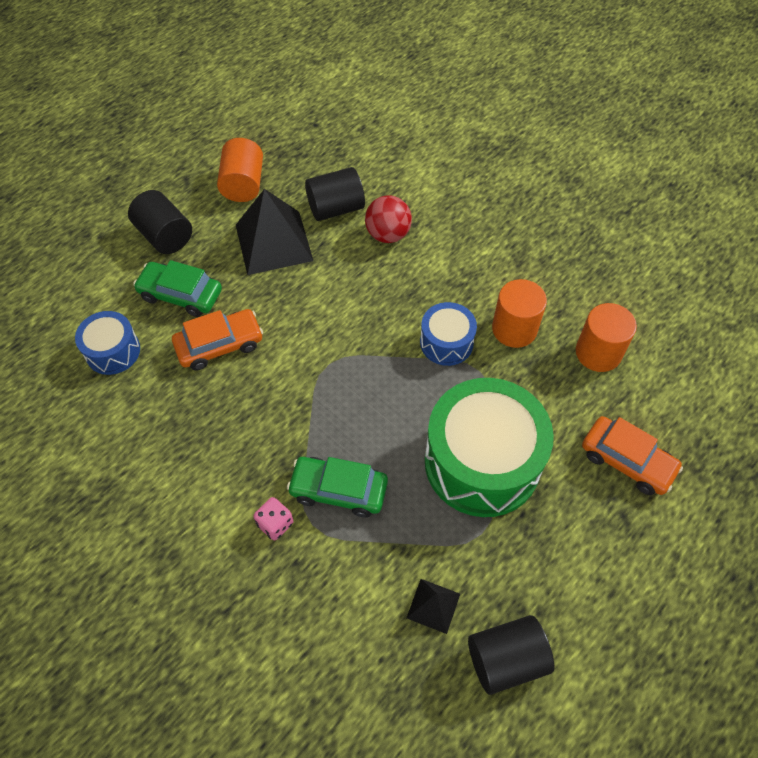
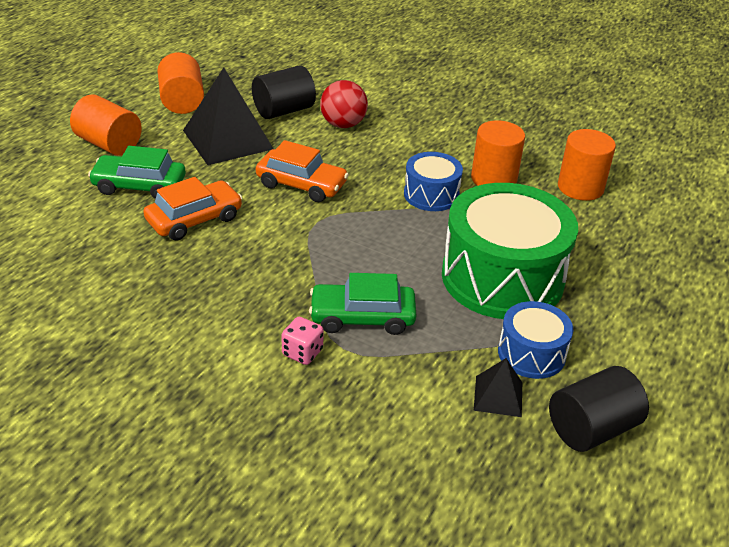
camera: 15 degrees left, 20 degrees down
blue drum [75,311,140,375] -> blue drum moved to [498,301,573,379]
black cylinder [128,190,192,254] -> orange cylinder [70,94,142,156]
orange car [582,416,683,495] -> orange car moved to [256,140,349,202]

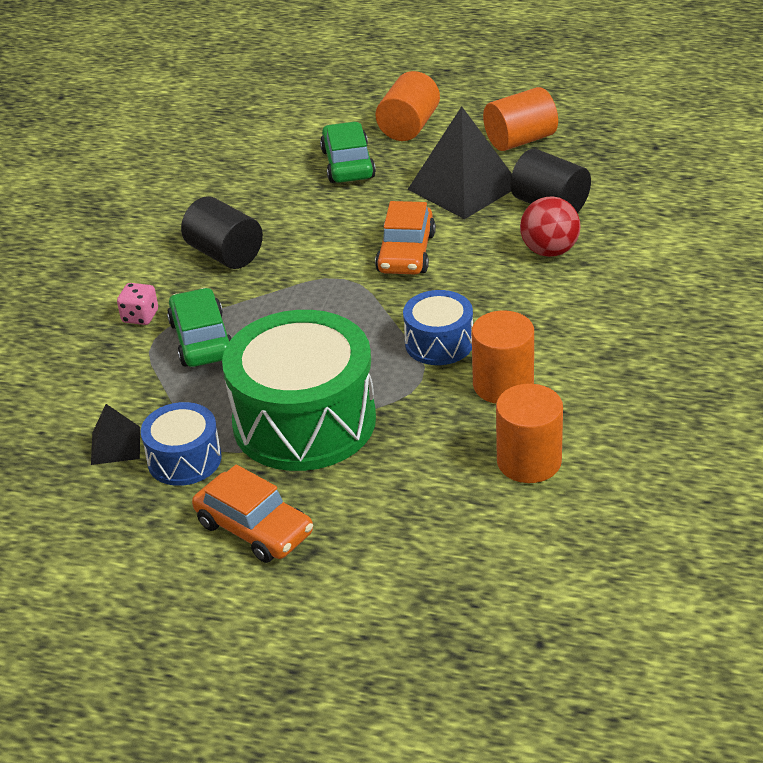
camera: 80 degrees right, 0 degrees up
orange car [143,177,242,241] -> orange car moved to [192,464,313,563]
black cylinder [549,366,649,452] -> black cylinder moved to [181,196,263,269]

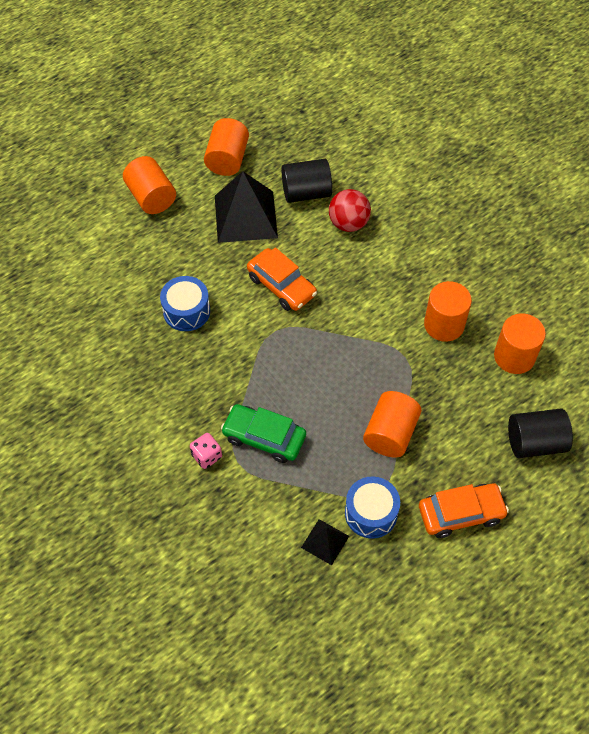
camera: 55 degrees left, 20 degrees up
black cylinder [181,196,263,269] -> black cylinder moved to [508,408,573,458]
green drum [222,310,376,471] -> orange cylinder [363,391,421,458]
green car [320,122,376,183] -> none
blue drum [403,290,473,365] -> blue drum moved to [160,276,210,331]

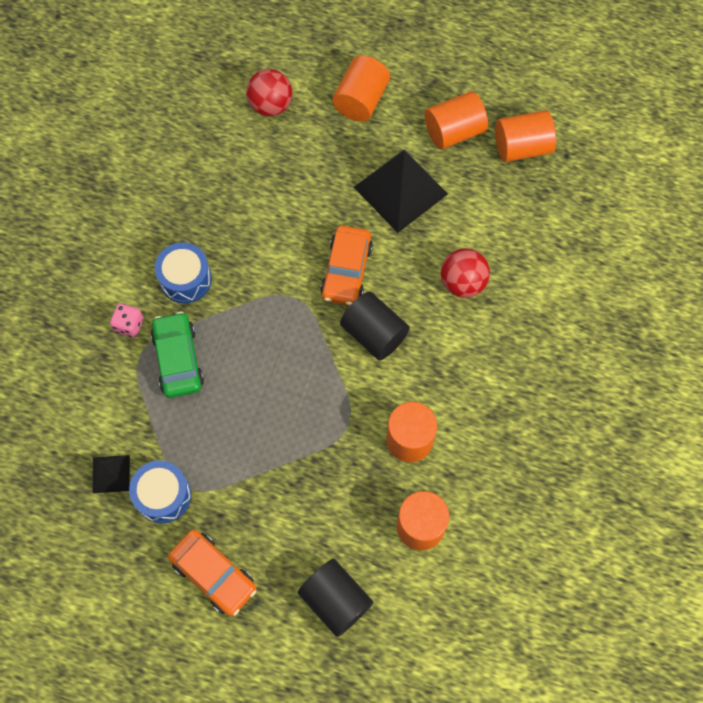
camera: 55 degrees right, 10 degrees up
blue drum [160,276,210,331] -> blue drum moved to [155,242,212,303]
black cylinder [281,159,332,203] -> black cylinder moved to [340,292,410,360]
orange cylinder [363,391,421,458] -> orange cylinder moved to [495,110,556,162]
none -> red ball [246,69,292,116]

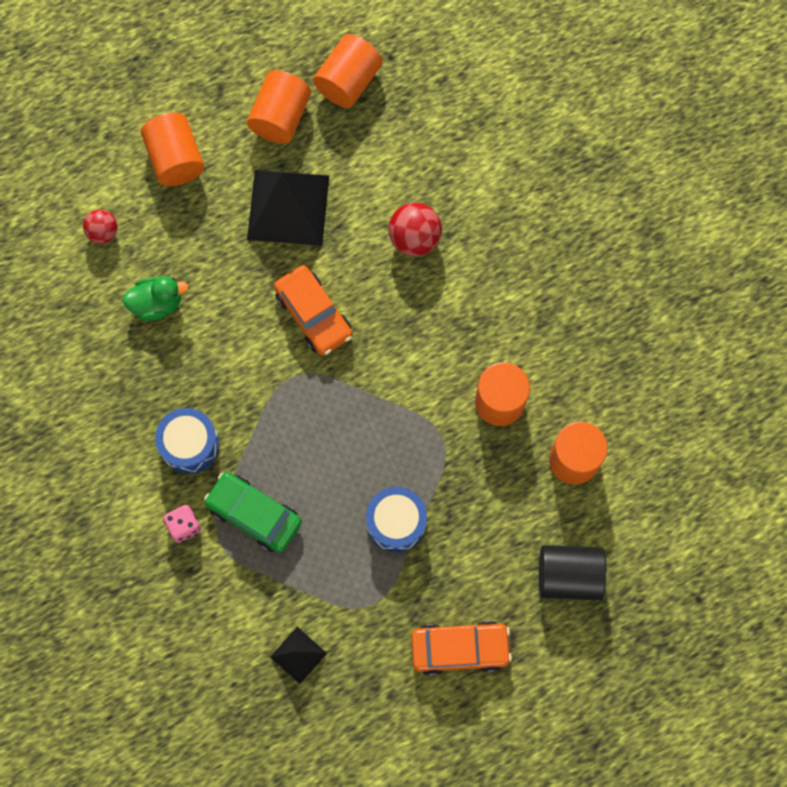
camera: 45 degrees left, 5 degrees up
blue drum [129,460,191,523] -> blue drum moved to [366,487,427,553]
red ball [246,69,292,116] -> red ball [83,210,118,244], size x0.64
black cylinder [340,292,410,360] -> none
none -> green duck [122,276,189,321]

